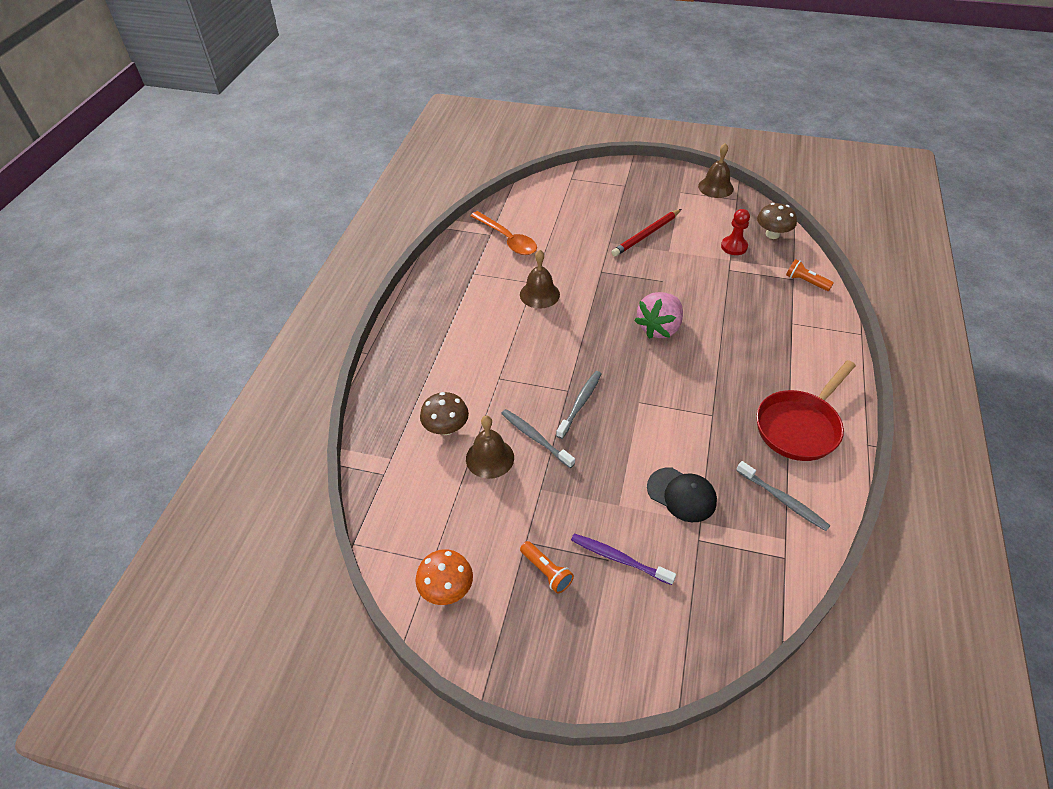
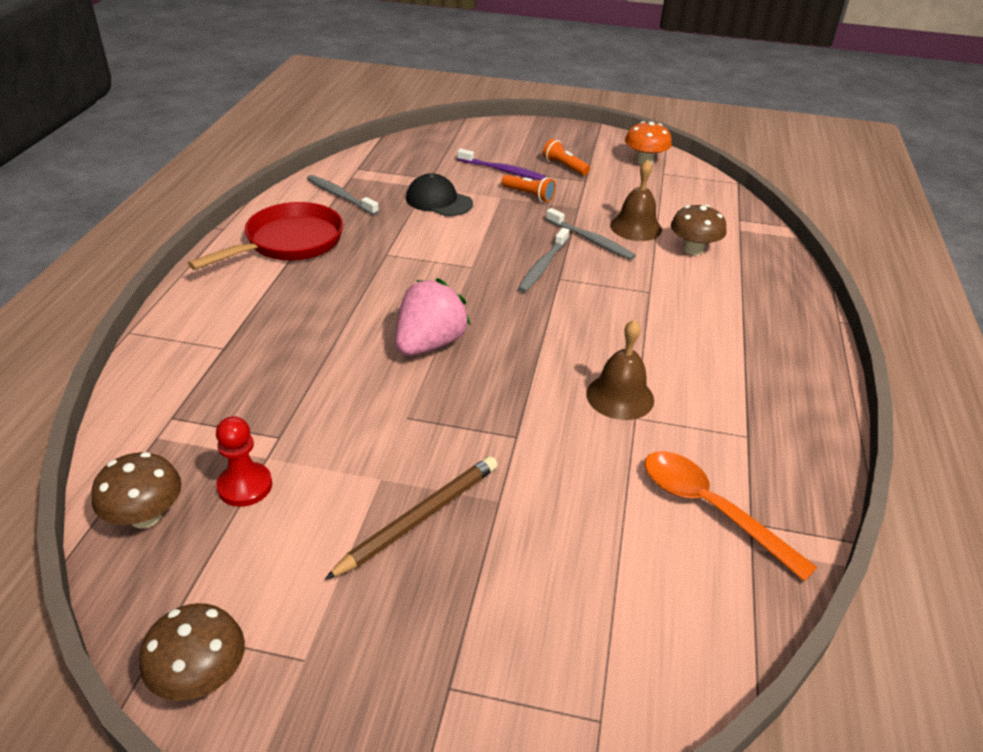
camera: 175 degrees right, 10 degrees down
red pencil [612,209,681,257] -> brown pencil [325,456,498,580]
brown bell [698,143,734,198] -> brown mushroom [139,603,245,701]
orange flashlight [786,259,834,291] -> orange flashlight moved to [502,175,556,202]

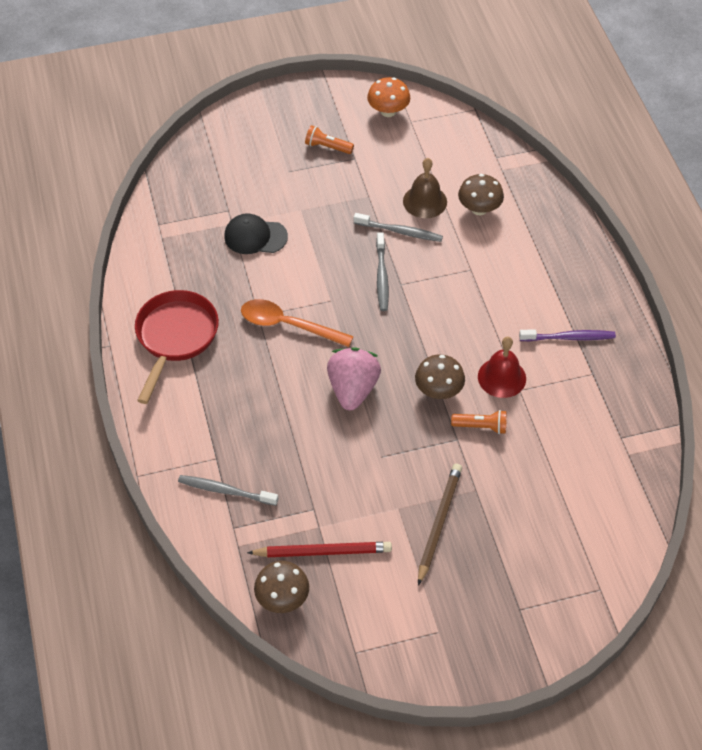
camera: 25 degrees left, 15 degrees up
brown mushroom [139,603,245,701] -> brown mushroom moved to [415,355,465,399]
red pawn [216,416,272,507] -> red pencil [247,542,392,557]
grey toothbrush [307,175,379,215] -> grey toothbrush moved to [178,475,278,506]
purple toothbrush [457,148,546,180] -> purple toothbrush moved to [519,329,616,341]
orange flashlight [502,175,556,202] -> orange flashlight moved to [451,410,507,434]
brown bell [586,319,654,420] -> red bell [478,337,526,398]
orange spoon [645,451,817,581] -> orange spoon moved to [241,299,354,347]

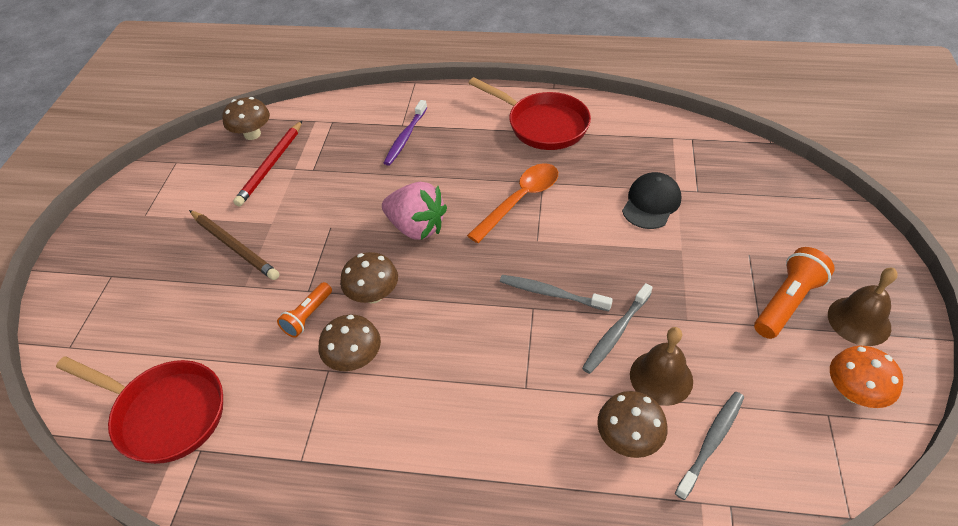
camera: 115 degrees right, 5 degrees down
grey toothbrush [178,475,278,506] -> grey toothbrush moved to [675,392,744,500]
orange flashlight [305,125,354,154] -> orange flashlight [754,247,835,339], size x1.58
red bell [478,337,526,398] -> brown mushroom [319,315,381,371]
purple toothbrush [519,329,616,341] -> purple toothbrush moved to [384,100,427,166]
none -> red pan [56,356,223,464]
none -> brown bell [828,268,898,346]

